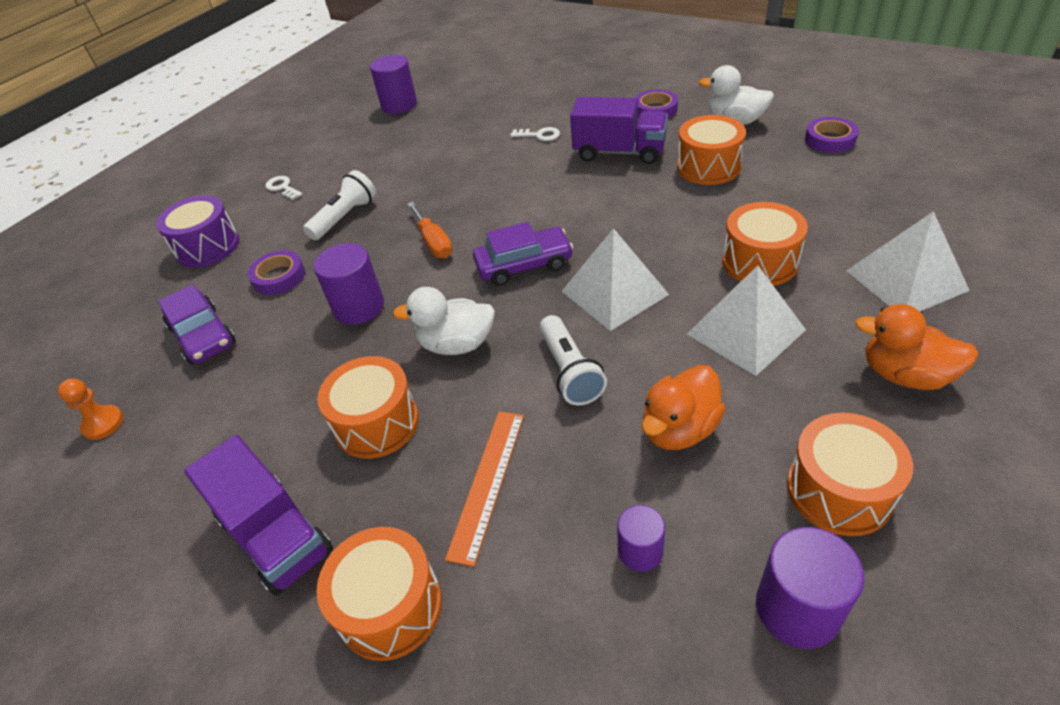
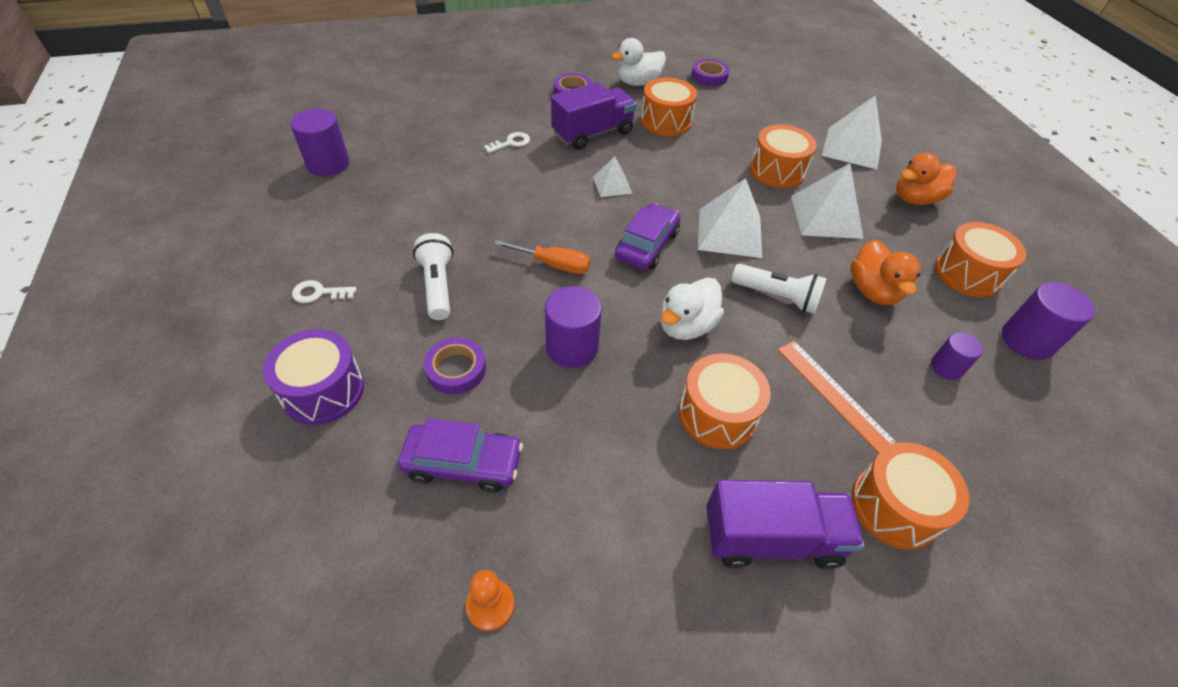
camera: 55 degrees left, 5 degrees up
none -> white pyramid [593,156,632,197]

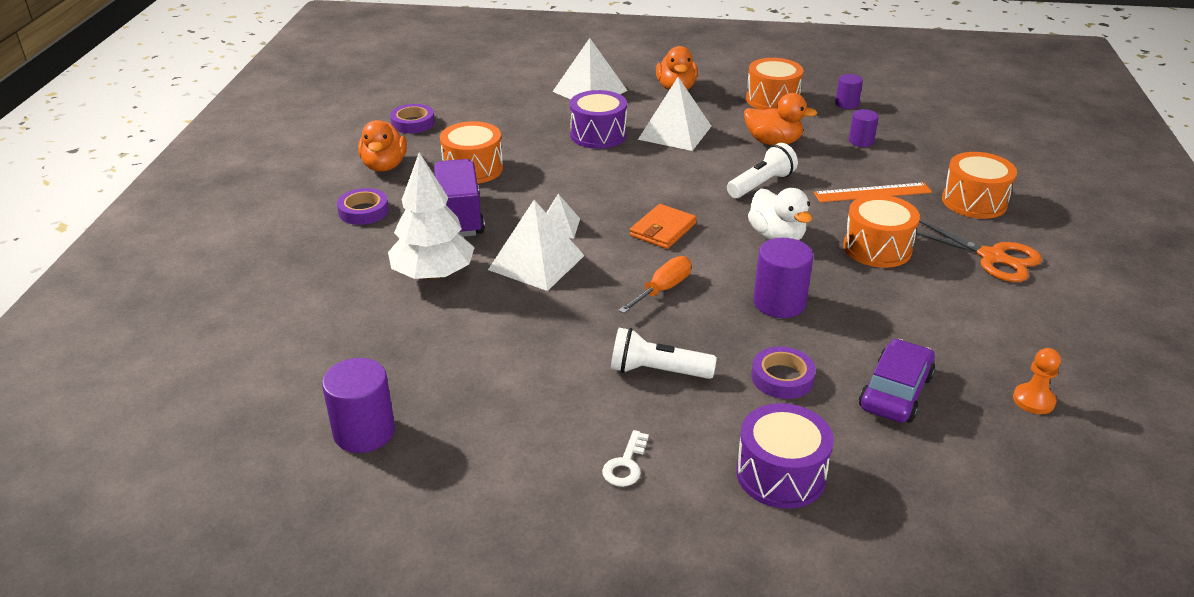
camera: 65 degrees left, 15 degrees down
white key [484,132,530,153] -> white tree [388,152,475,281]
white duck [611,38,666,86] -> orange duck [358,120,407,172]
purple car [615,203,681,270] -> orange wallet [630,204,697,249]
white pyramid [698,178,762,258] -> white pyramid moved to [488,200,585,291]
purple truck [706,480,865,569] -> orange scissors [916,220,1042,282]
orange drum [750,124,817,189] -> purple drum [570,90,627,149]
purple cylinder [1002,282,1095,360] -> purple cylinder [835,74,863,109], size x0.60

